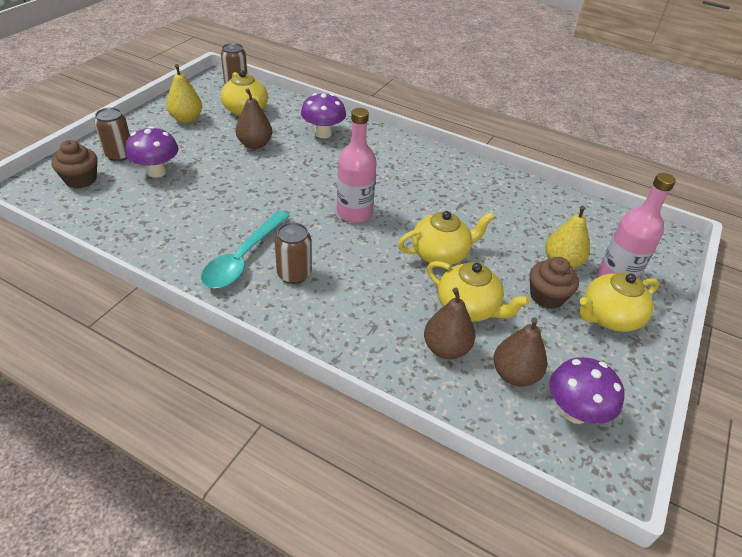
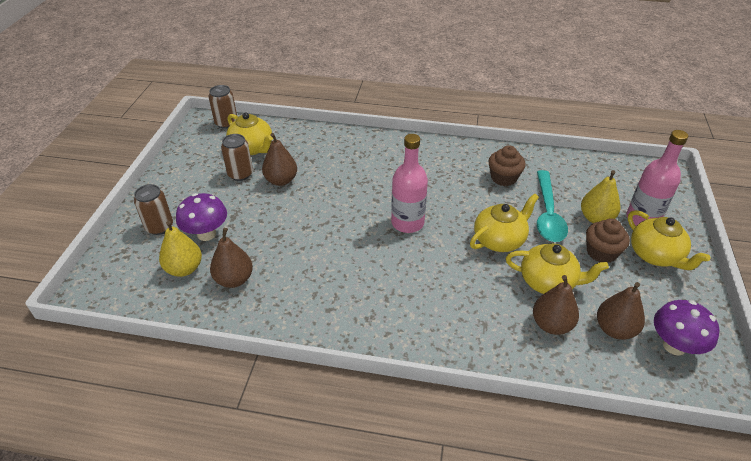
camera: 15 degrees left, 0 degrees up
brown cupcake [51,140,97,189] -> brown cupcake moved to [489,145,526,186]
yellow pear [166,64,202,123] -> yellow pear moved to [159,221,202,277]
turquoise spoon [201,210,290,288] -> turquoise spoon moved to [537,170,568,242]
brown can [275,222,311,284] -> brown can moved to [221,134,253,181]
purple mushroom [301,93,346,138] -> none
yellow teapot [579,272,659,332] -> yellow teapot turned 75 degrees counterclockwise [628,210,710,270]
none -> brown pear [210,228,253,288]

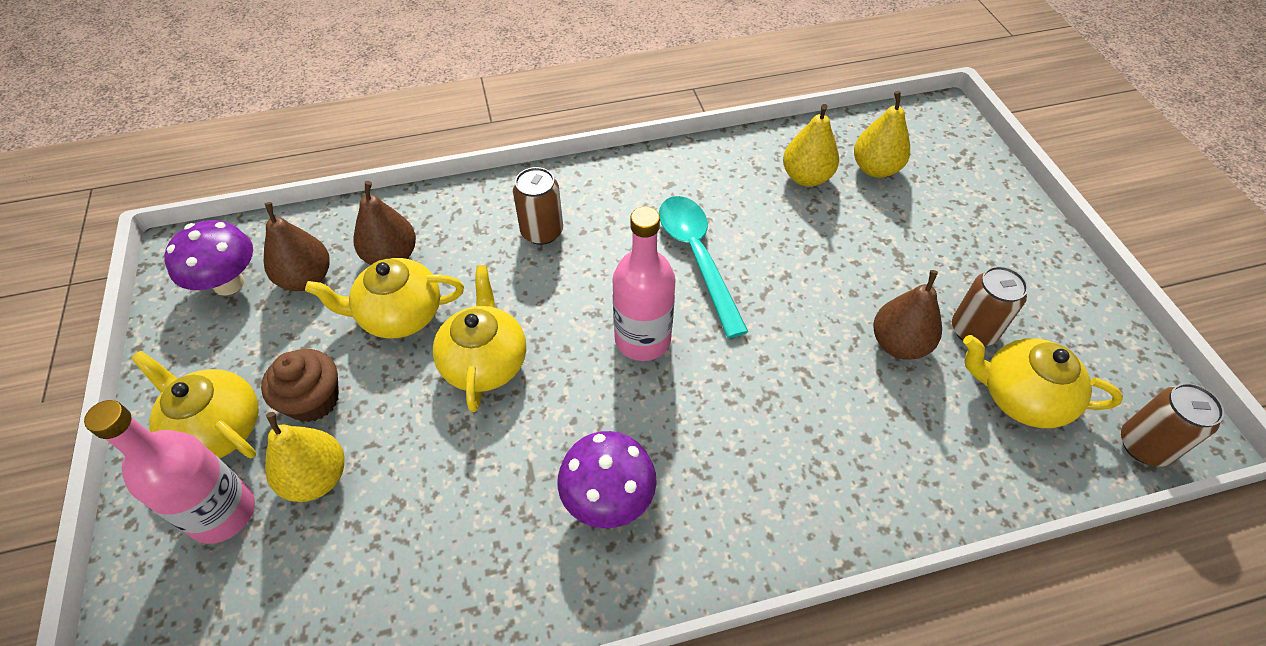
camera: 155 degrees right, 10 degrees up
brown can [134,184,173,235] -> brown can moved to [513,167,563,245]
purple mushroom [176,193,227,241] -> purple mushroom moved to [557,431,657,528]
brown pear [210,228,253,288] -> yellow pear [783,104,839,187]
yellow teapot [470,193,539,252] -> yellow teapot turned 150 degrees clockwise [433,265,526,412]
brown cupcake [489,145,526,186] -> none
turquoise spoon [537,170,568,242] -> turquoise spoon moved to [659,196,748,338]

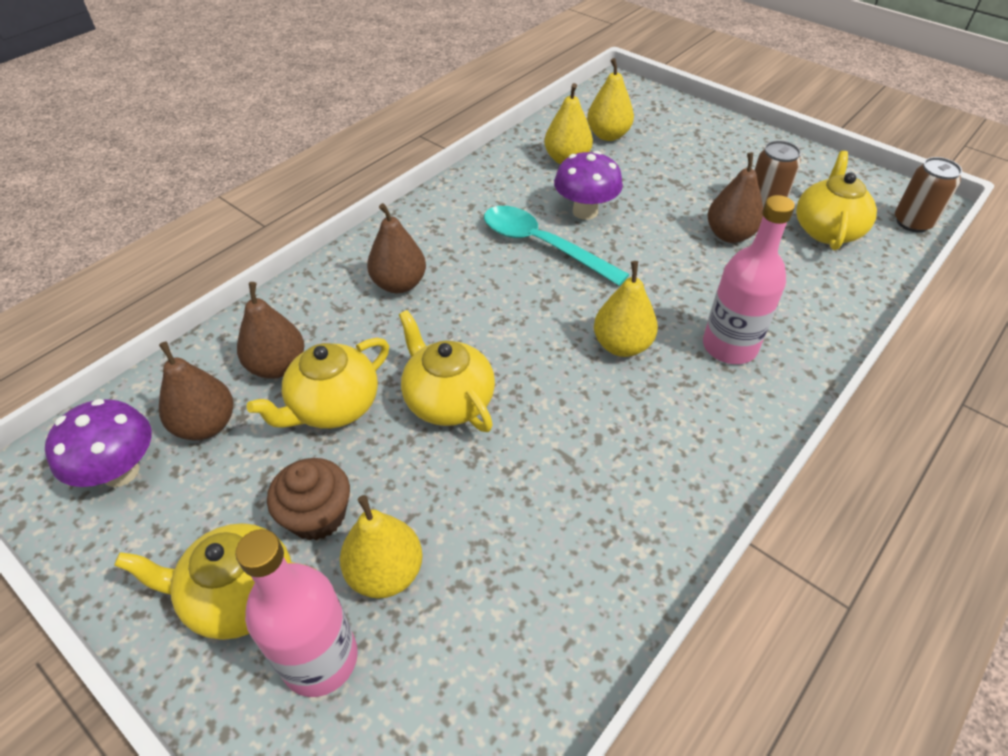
camera: 35 degrees left, 5 degrees down
brown can [513,167,563,245] -> brown pear [367,203,426,293]
purple mushroom [557,431,657,528] -> purple mushroom moved to [554,151,623,220]
pink bottle [612,206,676,361] -> pink bottle moved to [703,195,795,364]
yellow teapot [963,335,1123,428] -> yellow teapot turned 120 degrees clockwise [796,151,877,250]
none -> yellow pear [594,261,658,357]

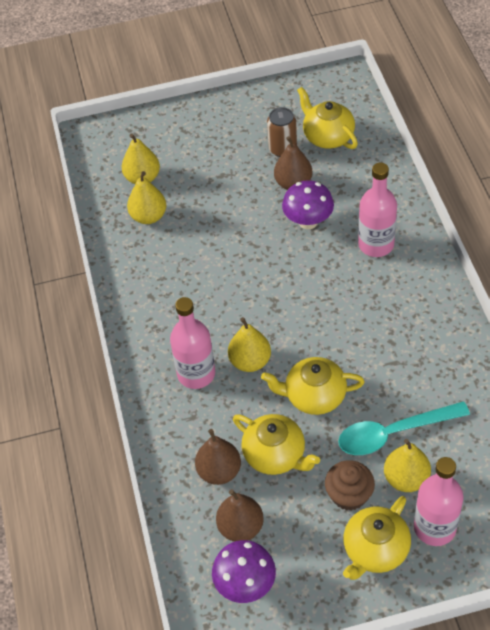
camera: 50 degrees left, 5 degrees up
yellow teapot [247,338,389,429] -> yellow teapot turned 45 degrees counterclockwise [233,414,320,475]
brown pear [367,203,426,293] -> pink bottle [170,297,215,389]
turquoise spoon [484,206,629,286] -> turquoise spoon moved to [338,402,470,455]
purple mushroom [554,151,623,220] -> purple mushroom moved to [282,180,334,229]
yellow pear [594,261,658,357] -> yellow pear moved to [228,317,271,372]
brown can [895,157,962,232] -> none

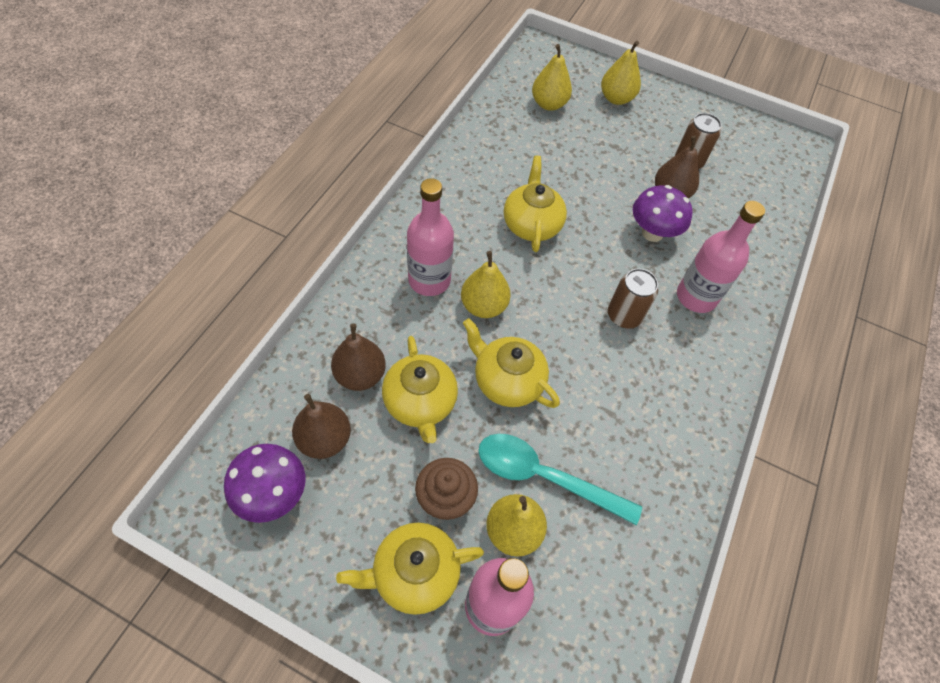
camera: 30 degrees right, 5 degrees up
yellow pear [127,171,166,224] -> yellow pear moved to [601,41,641,105]
yellow teapot [297,87,358,149] -> yellow teapot moved to [504,156,567,252]
none -> brown can [608,268,658,328]

